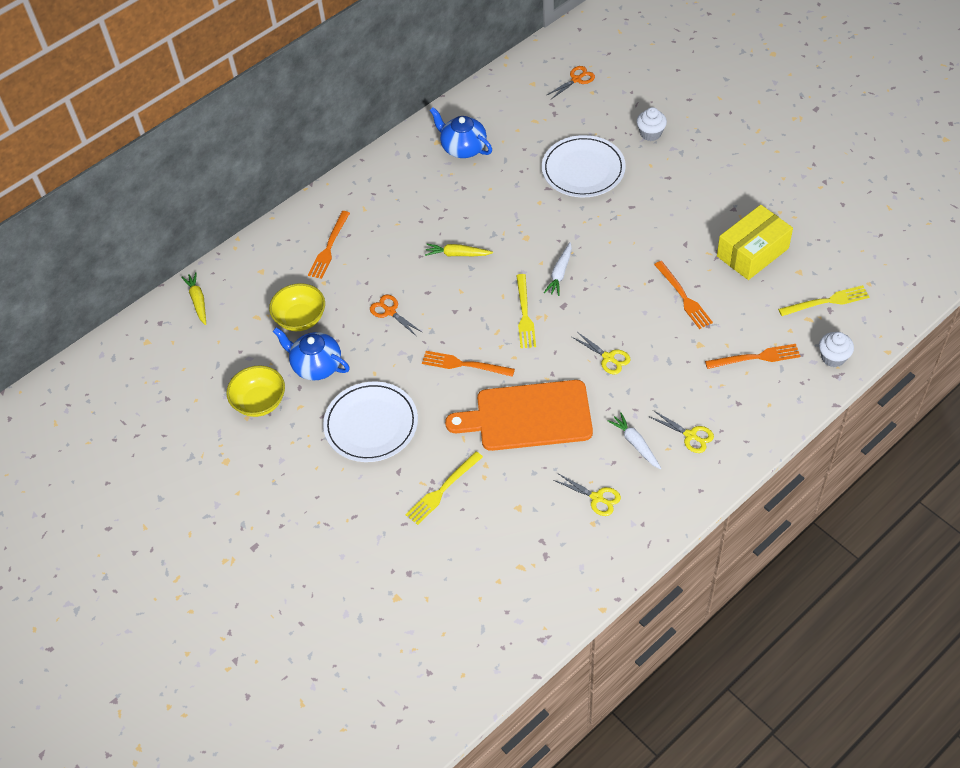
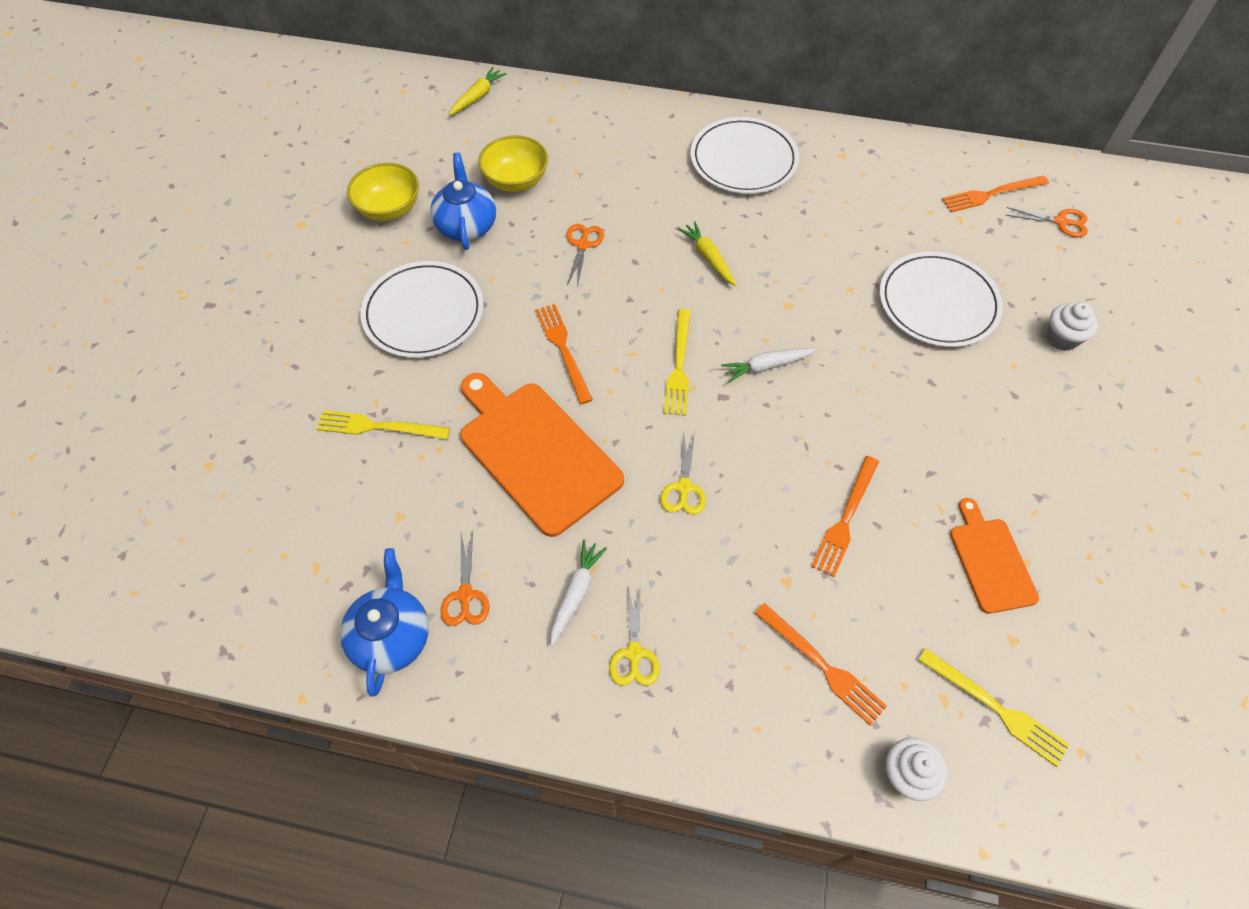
camera: 50 degrees right, 5 degrees up
orange fork [308,211,350,279] -> orange fork moved to [942,176,1049,212]
blue teapot [429,107,492,158] -> blue teapot moved to [340,548,429,697]
yellow fork [516,274,536,348] -> yellow fork turned 45 degrees counterclockwise [664,309,691,416]
yellow scissors [554,473,621,516] -> orange scissors [440,531,490,626]
yellow box [717,205,793,280] -> orange cutting board [950,498,1039,614]
none -> white plate [691,117,799,194]

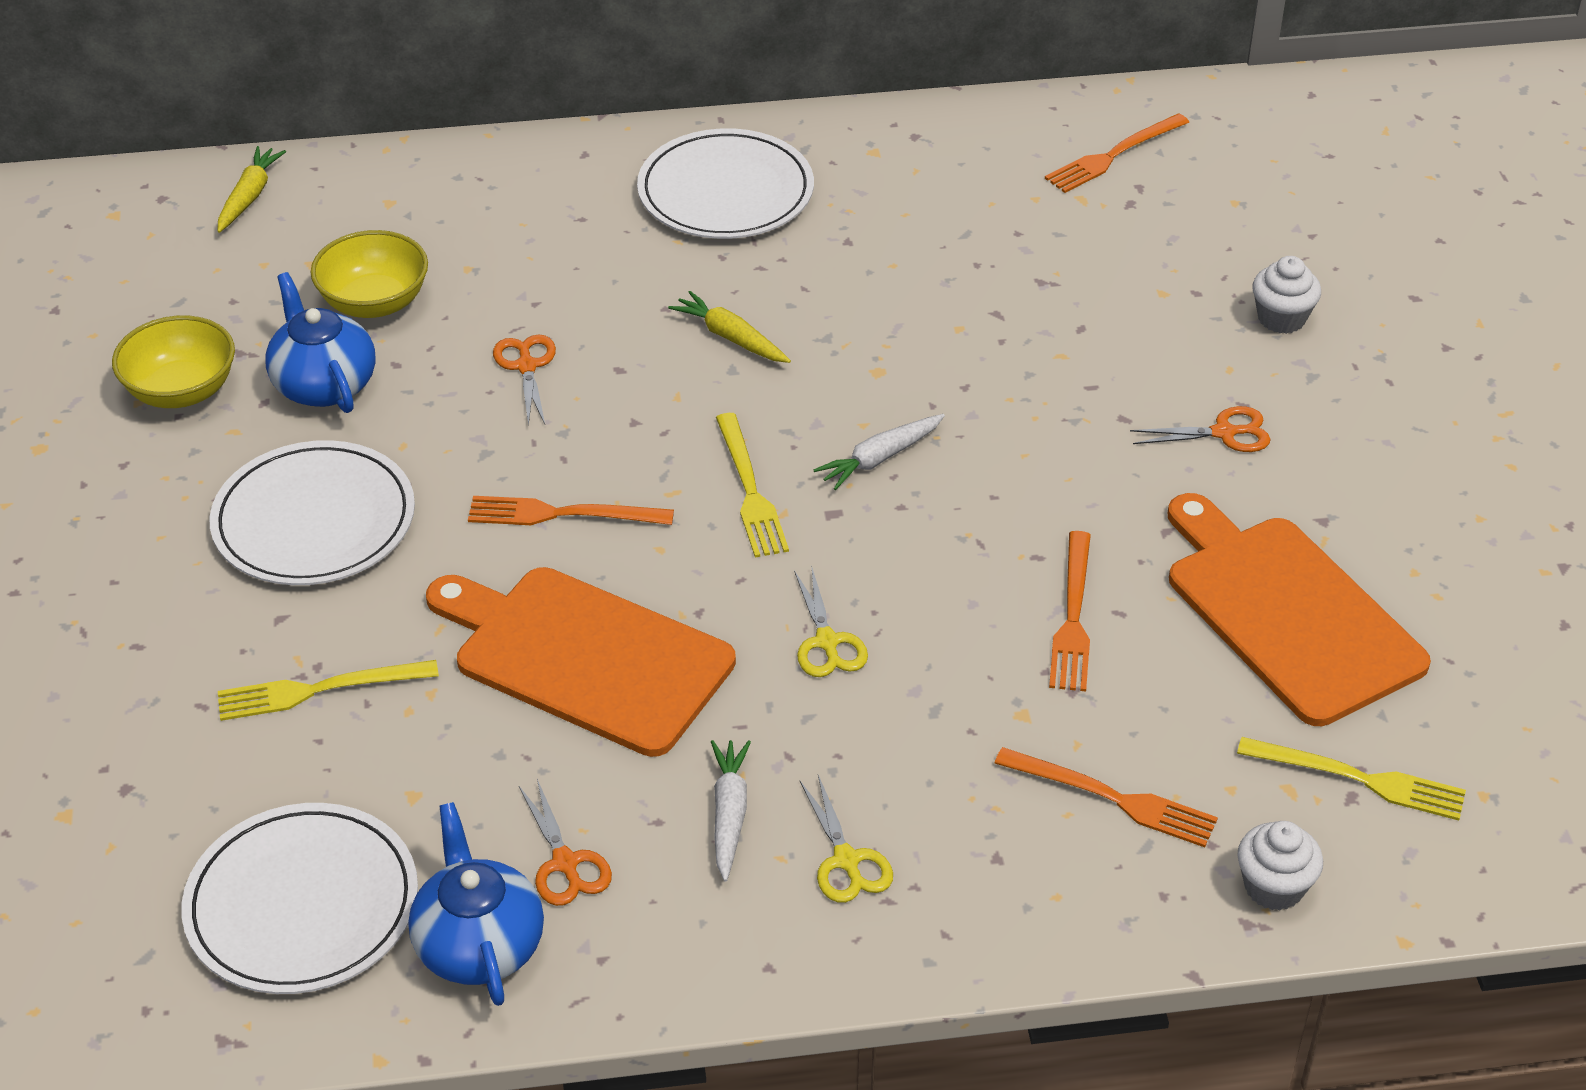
camera: 20 degrees left, 15 degrees down
orange fork [536,304,593,404] -> orange fork turned 45 degrees counterclockwise [468,496,674,525]
white plate [879,252,1003,347] -> white plate moved to [182,803,418,994]
orange cutting board [950,498,1039,614] -> orange cutting board [1168,493,1431,726], size x1.79
orange scissors [1006,207,1088,237] -> orange scissors moved to [1130,406,1271,452]

